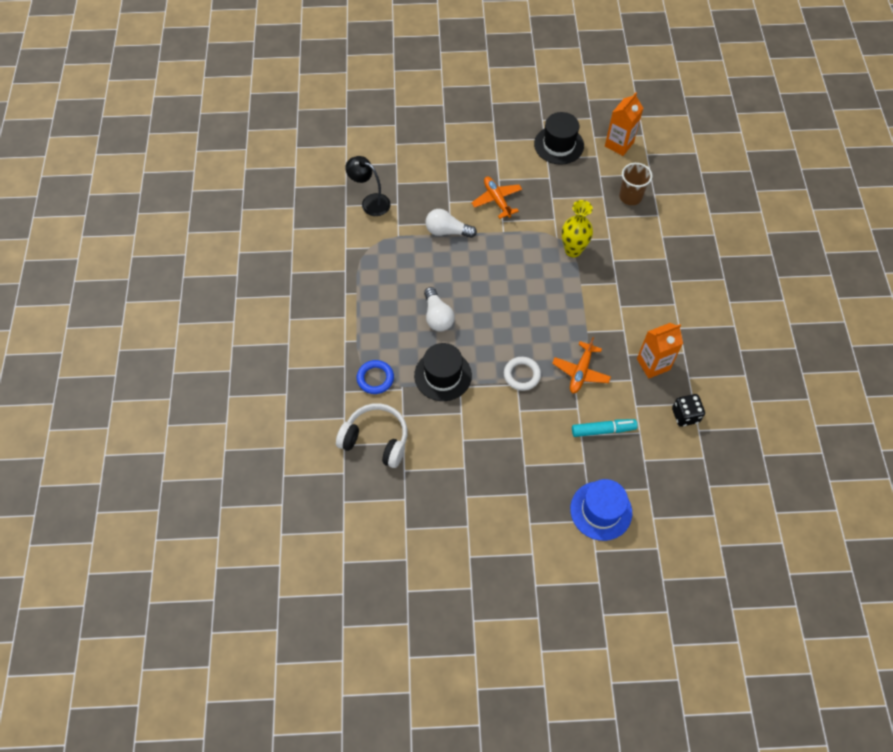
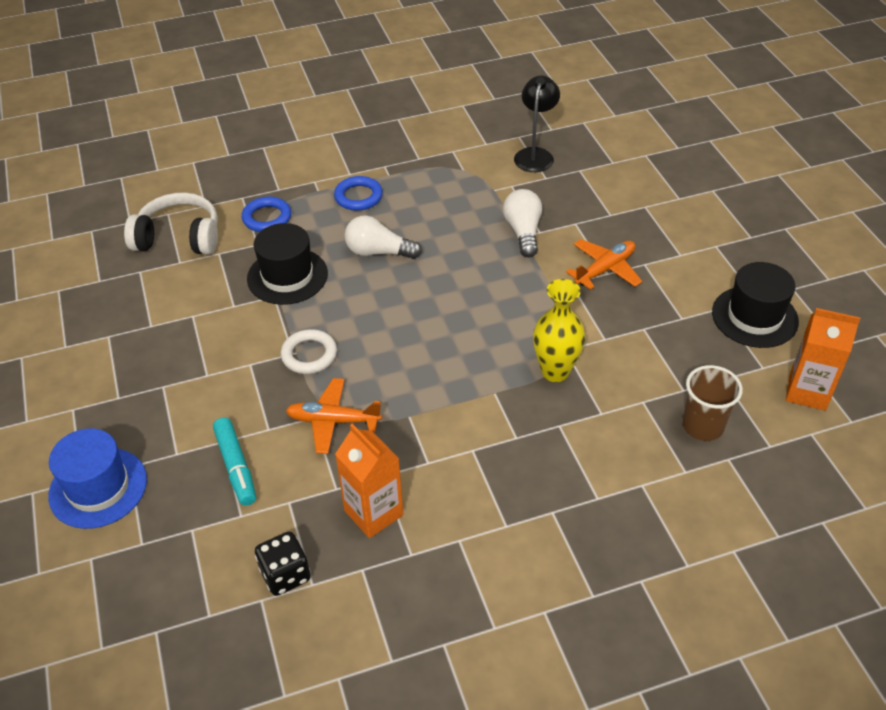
camera: 75 degrees right, 15 degrees down
white headphones [336,403,407,468] -> white headphones turned 90 degrees counterclockwise [124,192,218,255]
white light bulb [424,287,455,332] -> white light bulb turned 45 degrees clockwise [345,215,422,259]
none -> blue ring [334,176,383,211]

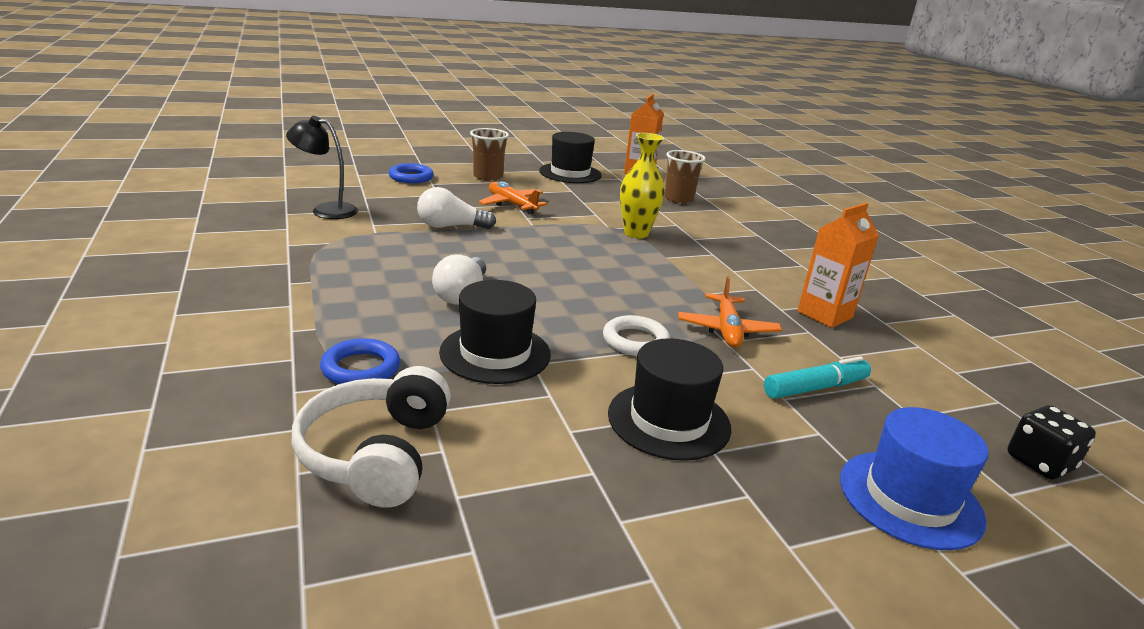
camera: 95 degrees left, 20 degrees down
black dice [255,532,311,596] -> black dice moved to [1007,405,1096,479]
blue ring [334,176,383,211] -> blue ring moved to [389,163,434,183]
none -> brown cup [470,128,509,181]
none -> black hat [608,338,731,461]

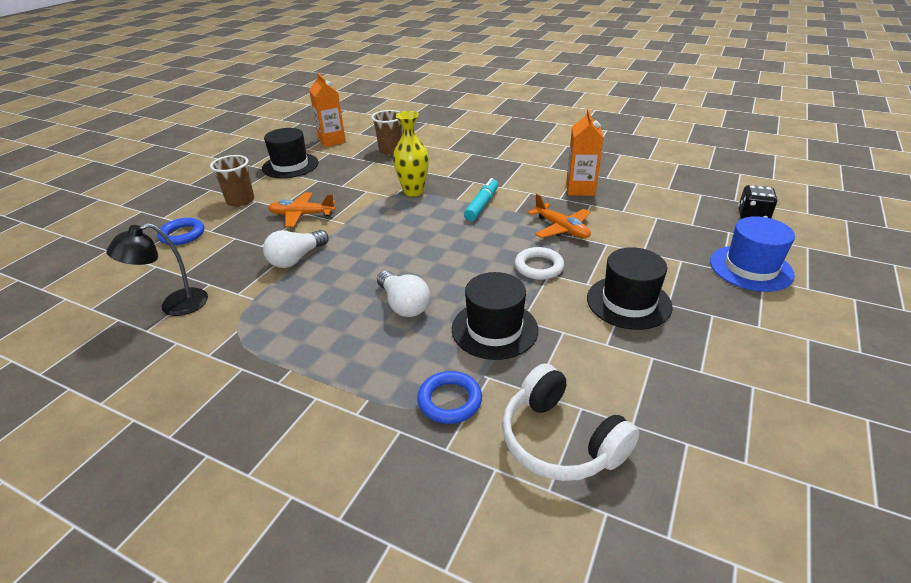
camera: 40 degrees left, 10 degrees up
turquoise marker [764,356,871,399] -> turquoise marker moved to [464,178,498,221]

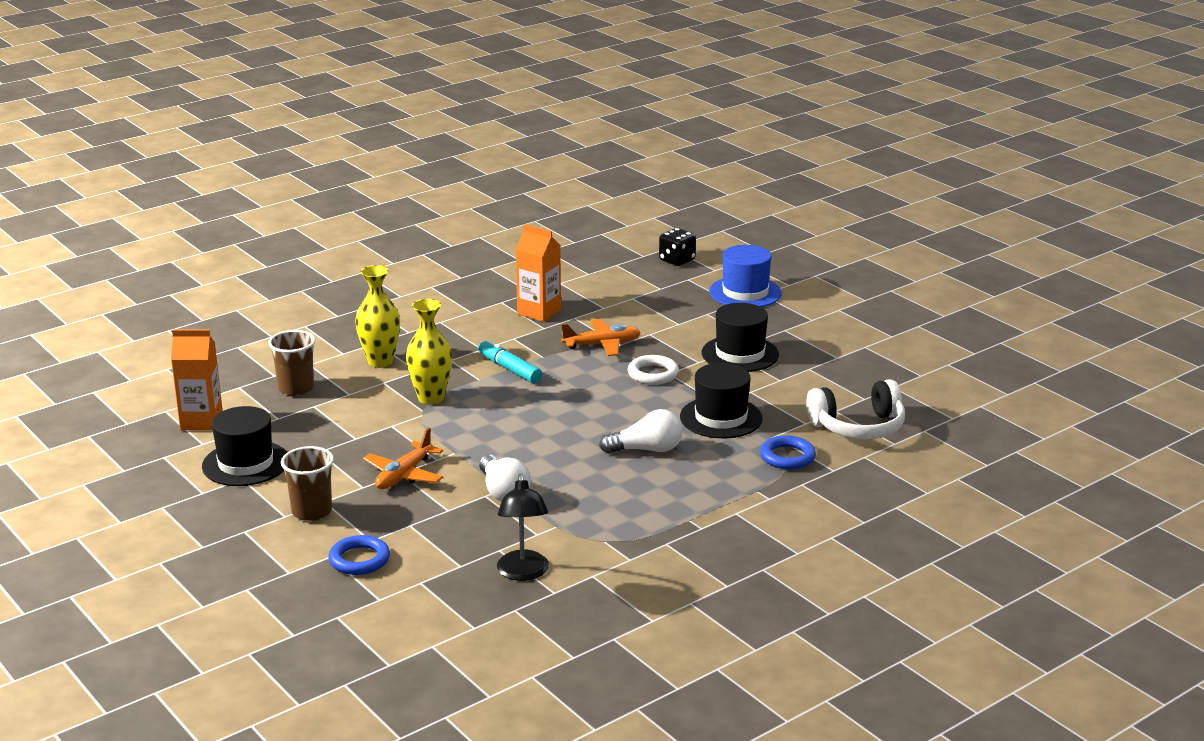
camera: 65 degrees left, 10 degrees down
none -> yellow vase [355,265,400,368]

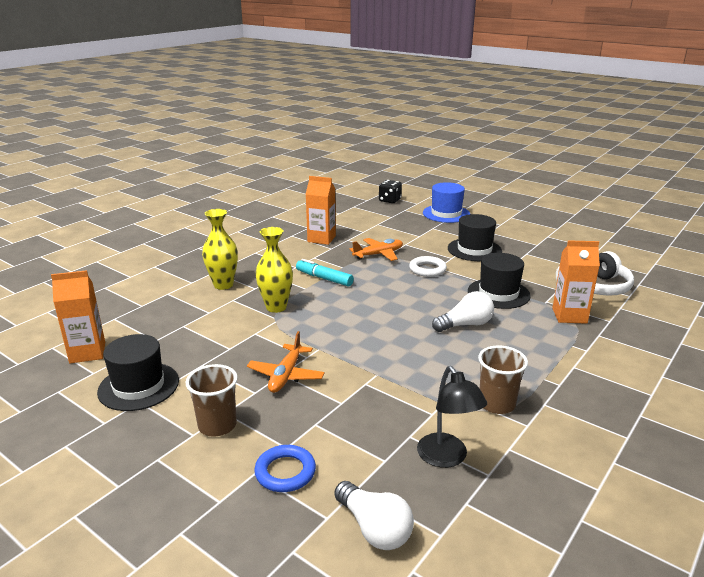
camera: 15 degrees left, 0 degrees up
brown cup [268,330,315,396] -> brown cup moved to [478,345,528,414]
white light bulb [479,455,531,502] -> white light bulb moved to [334,481,414,550]
blue ring [760,435,816,470] -> orange carton [552,240,600,324]

